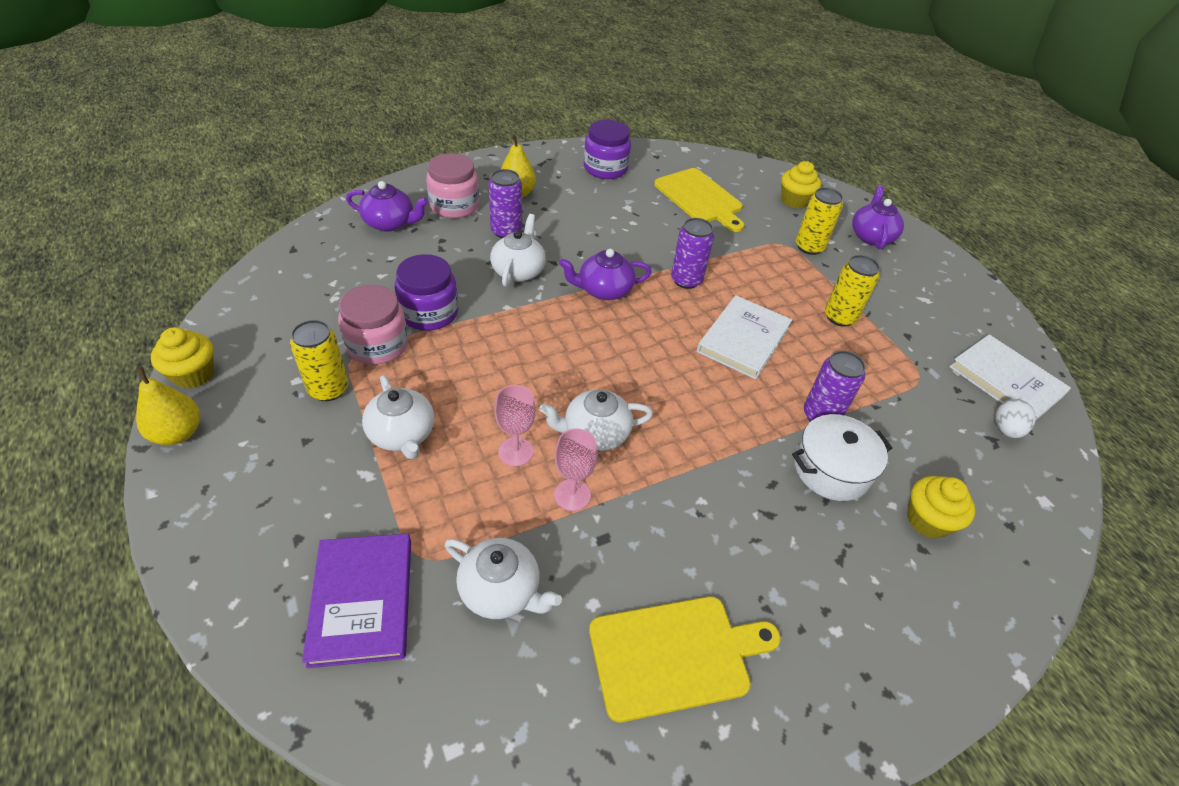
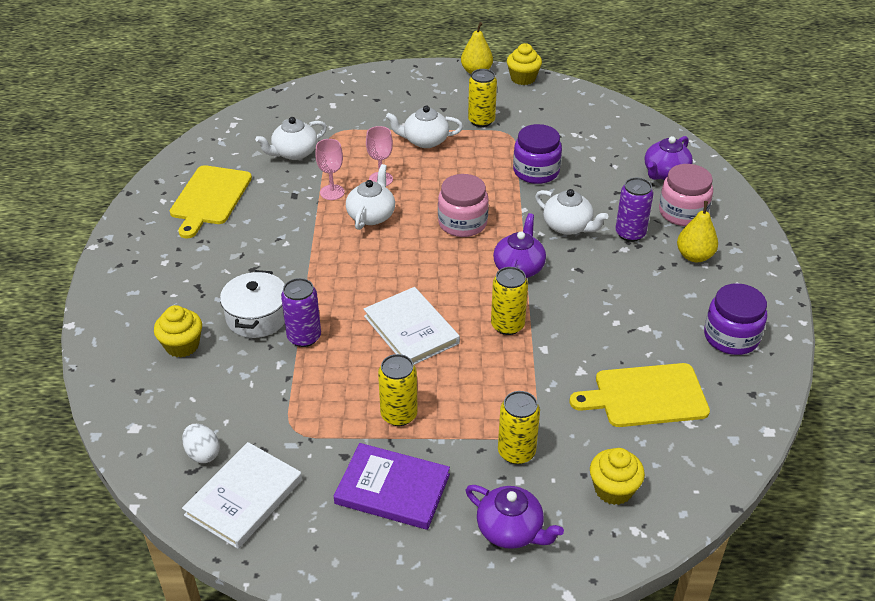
camera: 120 degrees right, 5 degrees down
purple book [302,534,411,668] -> purple book moved to [334,443,450,530]
pink jar [338,285,408,365] -> pink jar moved to [438,174,489,237]
purple can [671,218,714,289] -> yellow can [491,267,528,335]
white book [949,334,1071,420] -> white book turned 45 degrees counterclockwise [182,442,302,549]

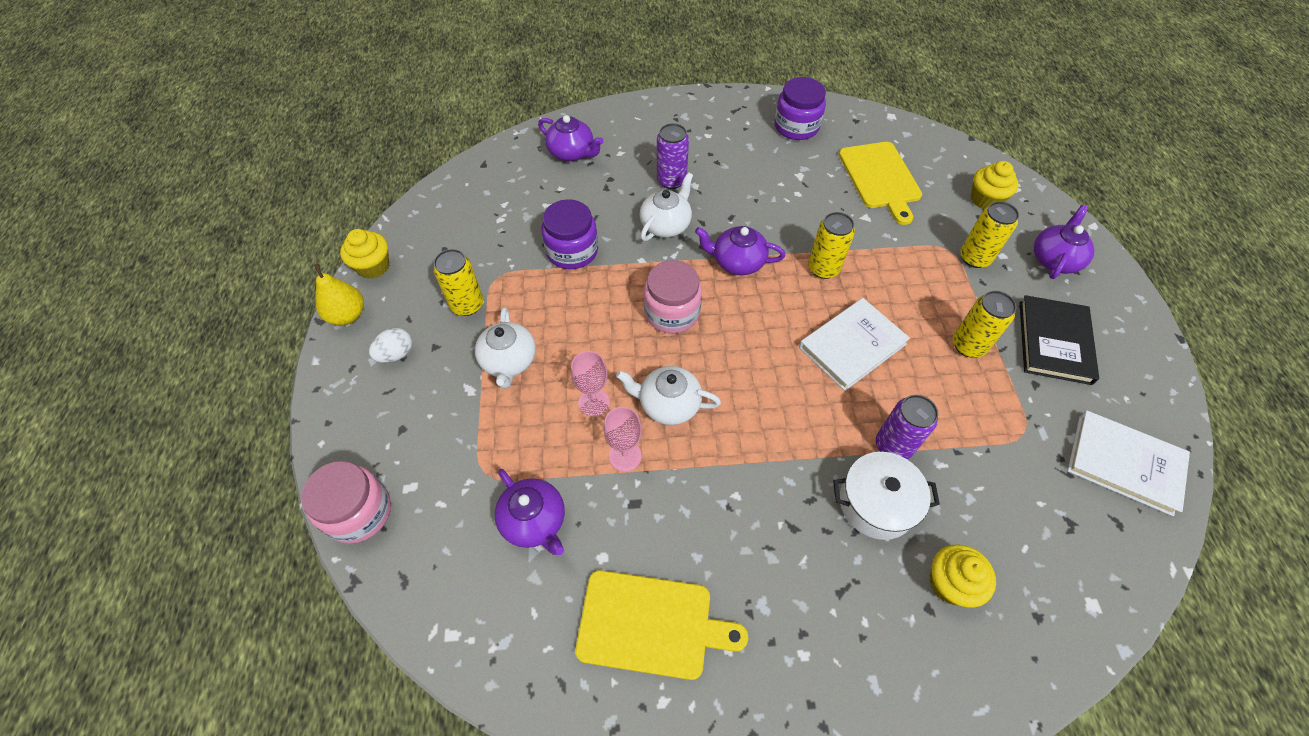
camera: 95 degrees left, 15 degrees up
white egg [182,424,220,463] -> white egg moved to [369,328,412,363]
white teapot [255,117,327,160] -> purple teapot [495,469,565,555]
purple book [334,443,450,530] -> black book [1020,295,1099,385]
pink jar [659,164,713,226] -> pink jar moved to [301,461,391,544]
yellow pear [677,201,718,262] -> none

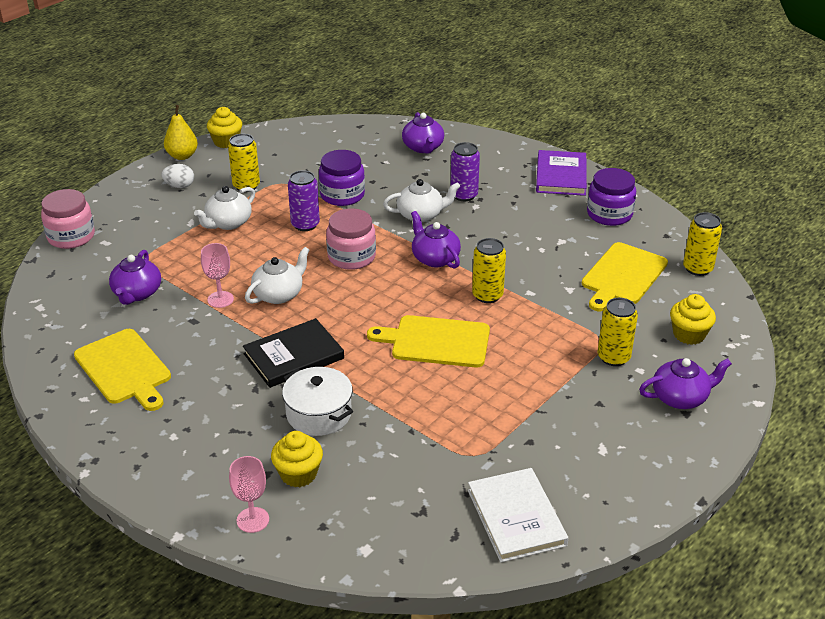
camera: 45 degrees right, 20 degrees down
pink goblet [571,351,610,417] -> pink goblet moved to [229,456,269,533]
white teapot [616,366,721,425] -> white teapot turned 75 degrees clockwise [245,247,310,304]
white book [799,298,910,391] -> yellow cutting board [367,315,490,368]
purple can [876,395,938,460] -> purple can moved to [288,170,320,231]
yellow can [953,291,1017,357] -> yellow can moved to [683,212,722,276]
black book [1020,295,1099,385] -> black book moved to [243,318,344,388]
none -> purple book [536,150,587,196]

